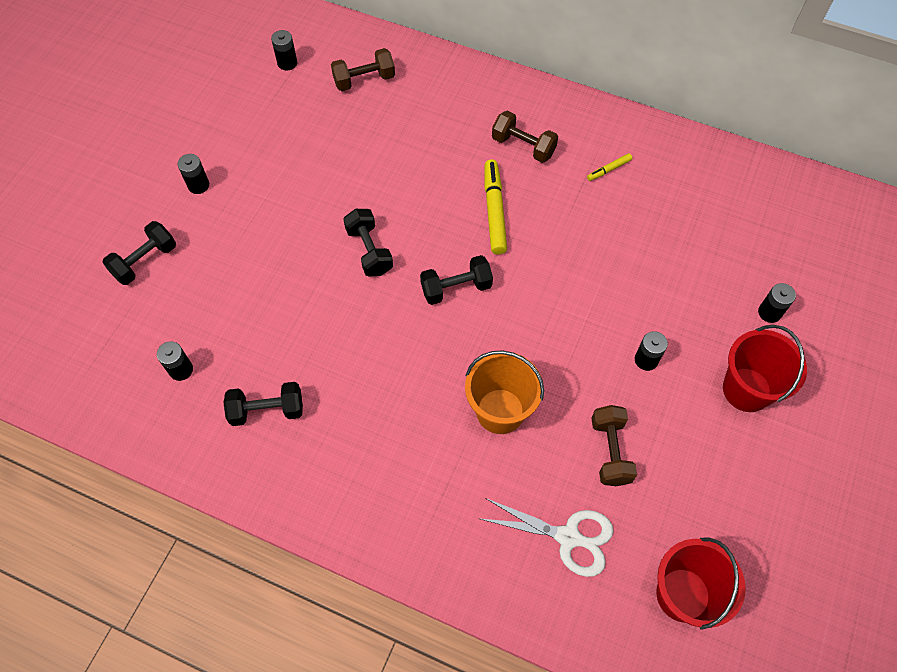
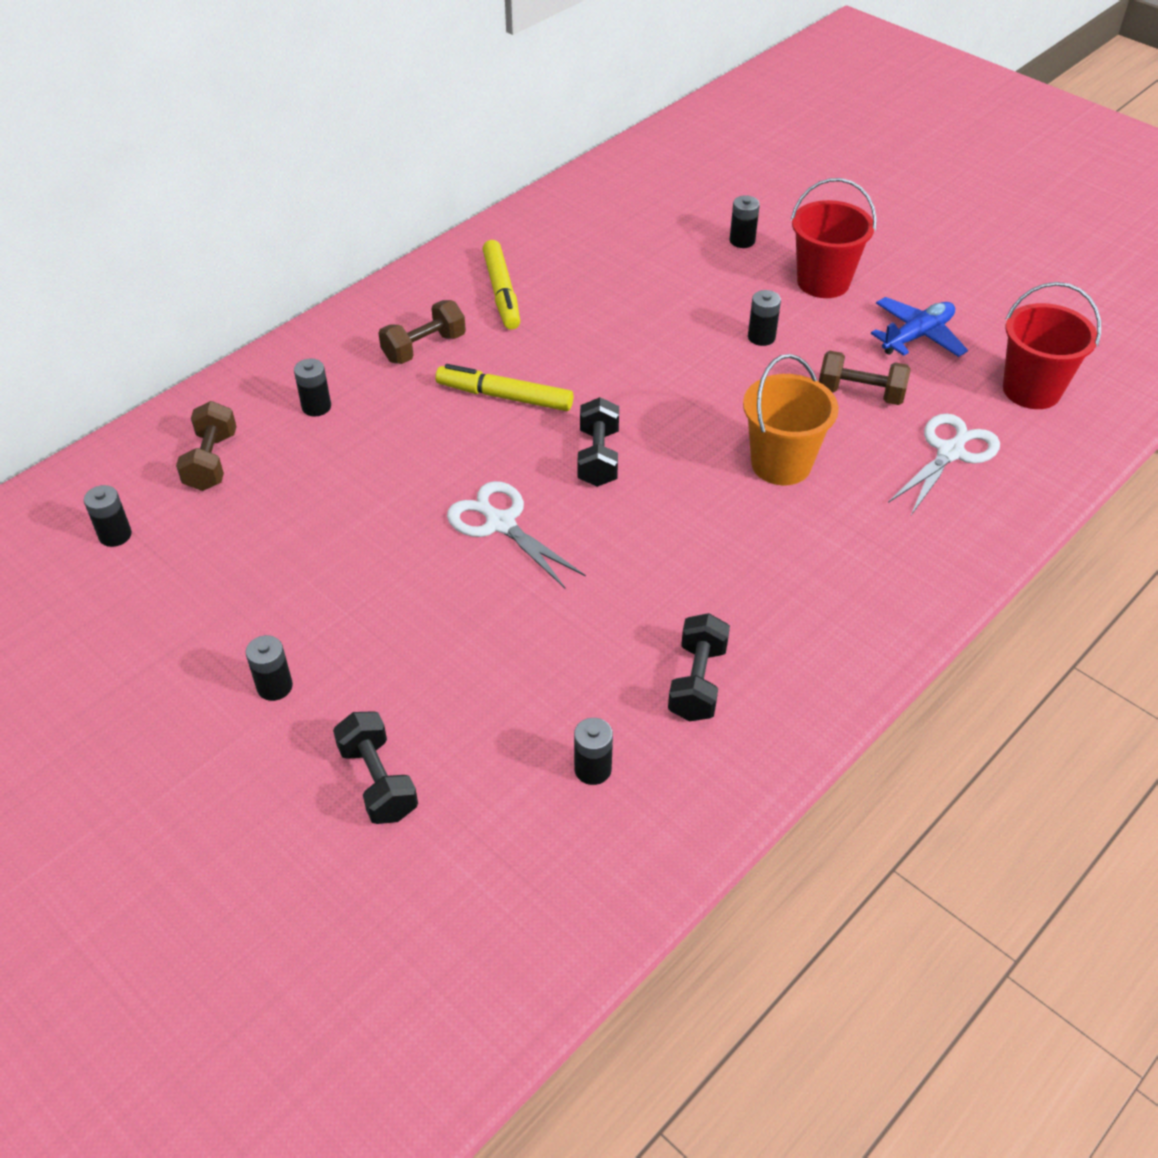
camera: 70 degrees left, 15 degrees down
black dumbbell [343,209,393,276] -> white scissors [447,481,586,588]
yellow marker [587,153,632,181] -> yellow marker [482,240,520,330], size x2.00
none -> black battery [294,359,331,416]
none -> blue plane [871,297,968,357]

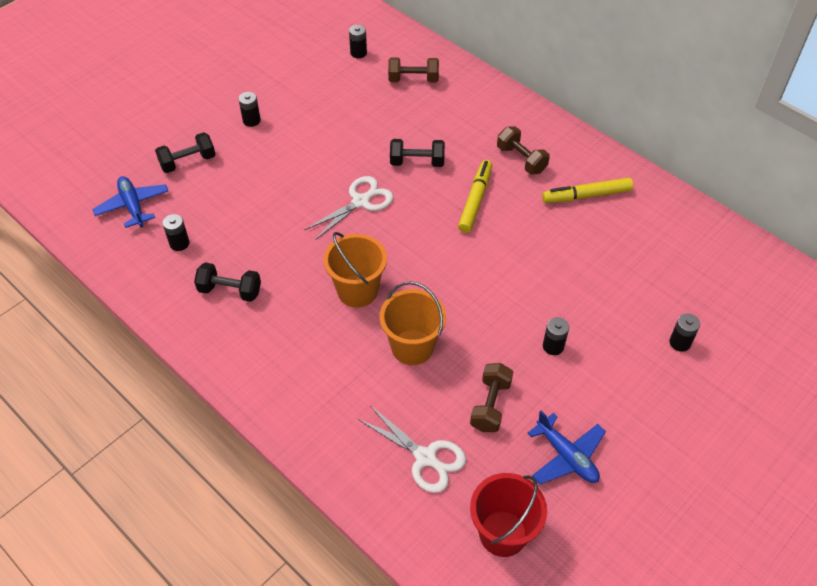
camera: 90 degrees right, 5 degrees up
black battery [294,359,331,416] -> none
black dumbbell [577,397,619,487] -> black dumbbell moved to [390,139,445,167]
red bucket [791,178,877,298] -> none
none -> blue plane [92,176,168,228]
none -> orange bucket [323,232,387,308]

